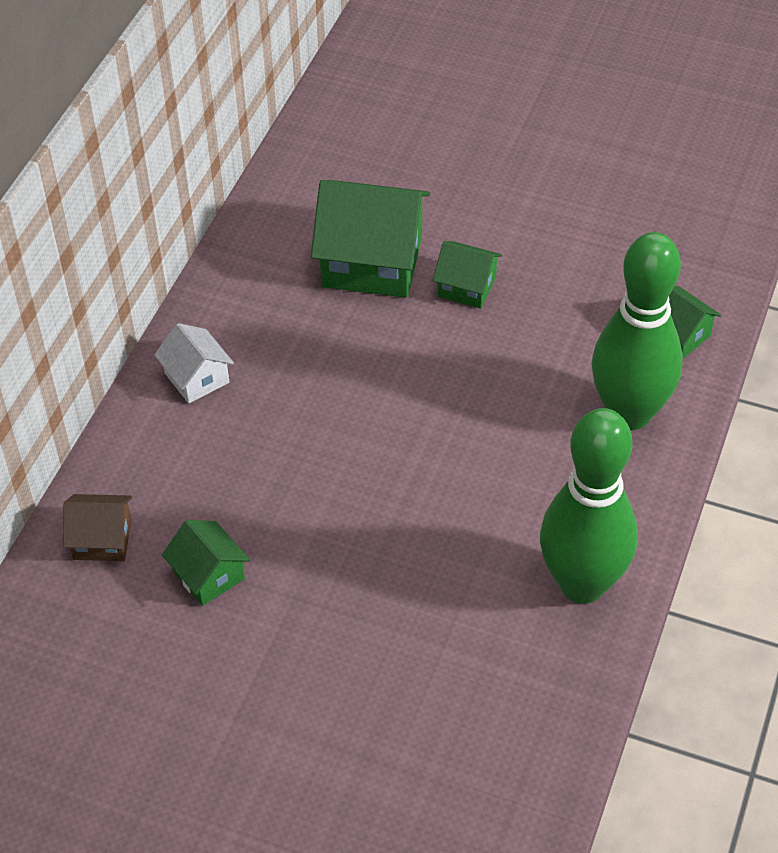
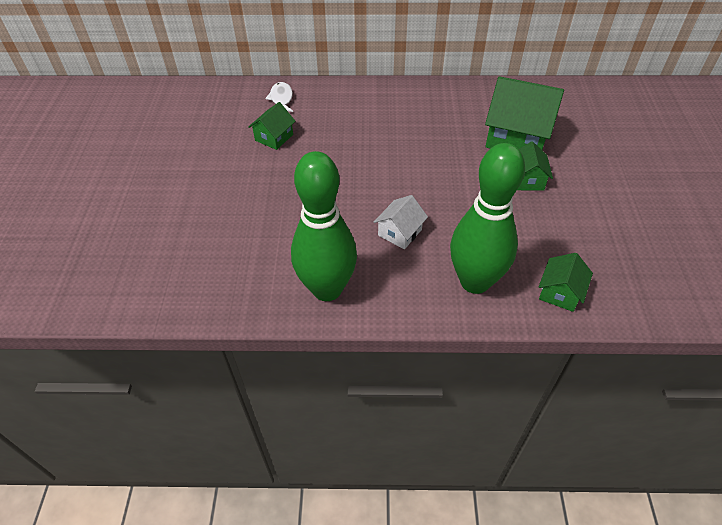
camera: 70 degrees right, 0 degrees up
brown house [63,494,132,561] -> white fish [265,82,293,112]
white house [154,323,234,403] -> white house moved to [374,195,428,249]
green house [311,180,430,298] -> green house turned 60 degrees counterclockwise [485,76,564,150]

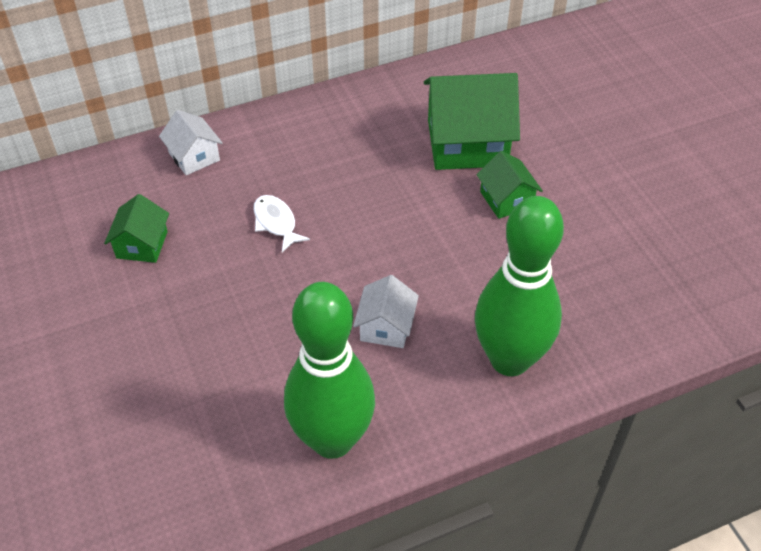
camera: 25 degrees left, 0 degrees up
white fish [265,82,293,112] -> white fish moved to [253,195,310,252]
green house [539,253,593,312] -> none
none -> white house [159,110,223,175]

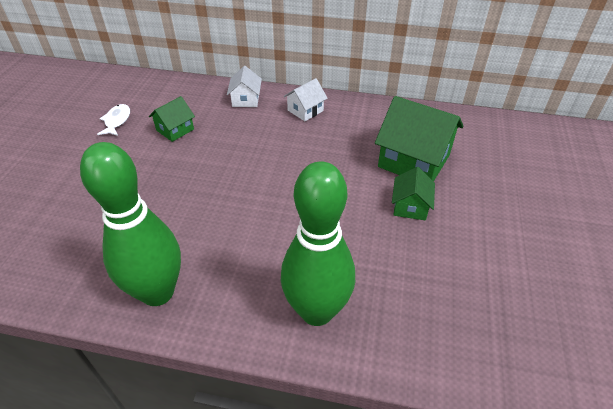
camera: 35 degrees right, 5 degrees down
white fish [253,195,310,252] -> white fish moved to [97,104,130,136]
white house [353,275,419,348] -> white house moved to [284,78,328,121]

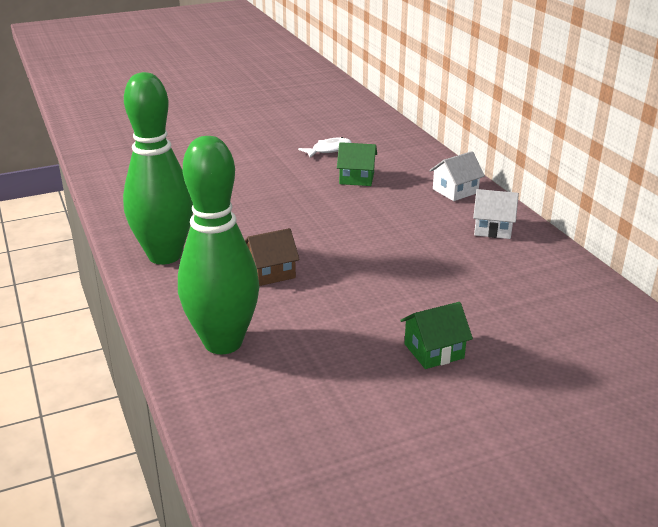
camera: 55 degrees right, 15 degrees down
green house [375,96,464,182] -> none
none -> brown house [245,228,300,286]

